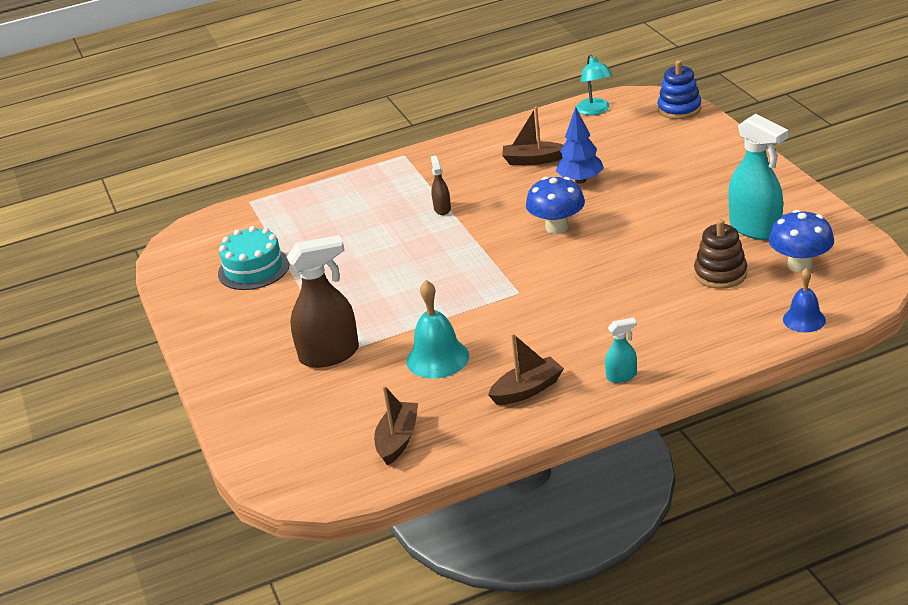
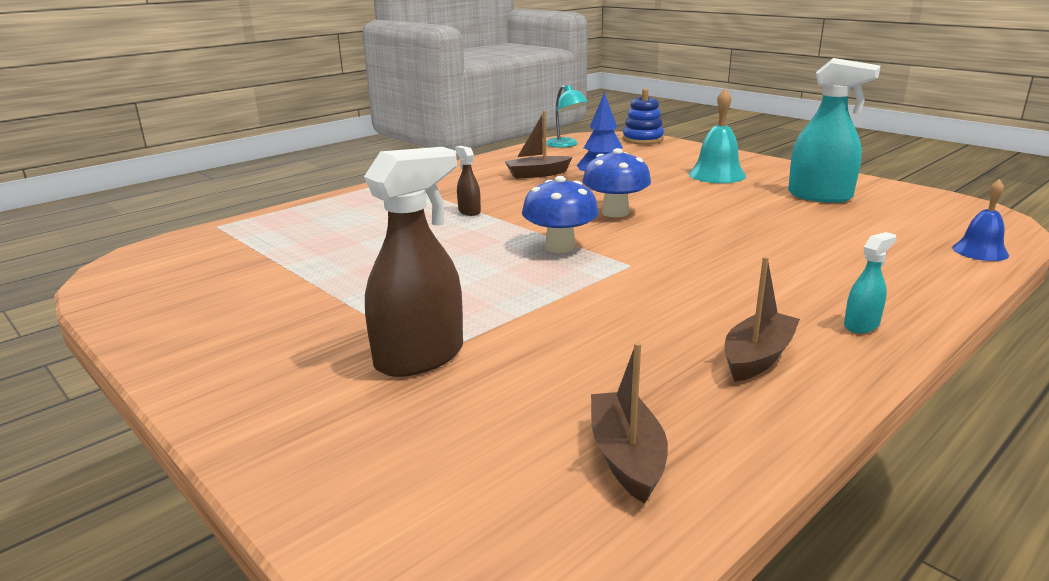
camera: 25 degrees left, 10 degrees down
turquoise cake [218,226,290,290] -> none
turquoise bell [406,280,469,379] -> turquoise bell moved to [689,88,746,183]
brown stacking toy [694,219,747,289] -> none
blue mushroom [769,210,834,273] -> blue mushroom moved to [522,176,599,253]

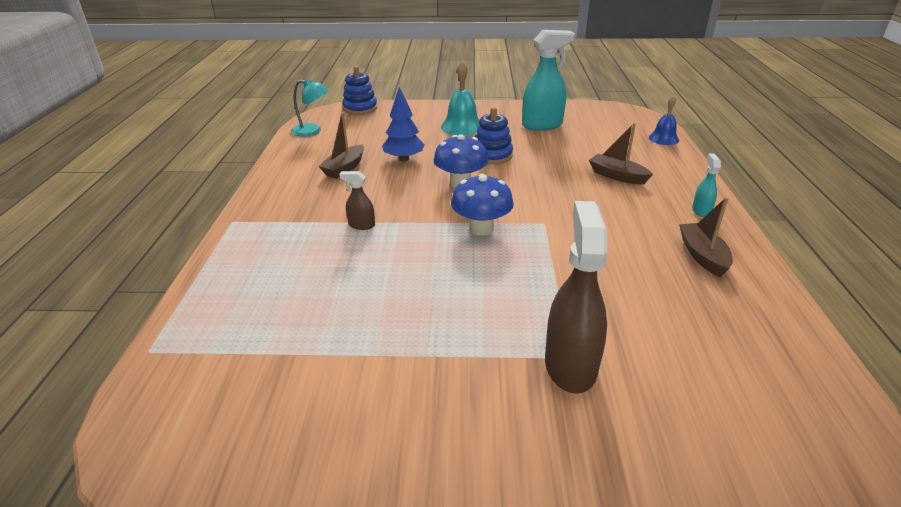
camera: 45 degrees left, 10 degrees up
brown boat [591,342,668,504] -> brown boat moved to [589,123,653,185]
none -> blue stacking toy [475,107,513,164]

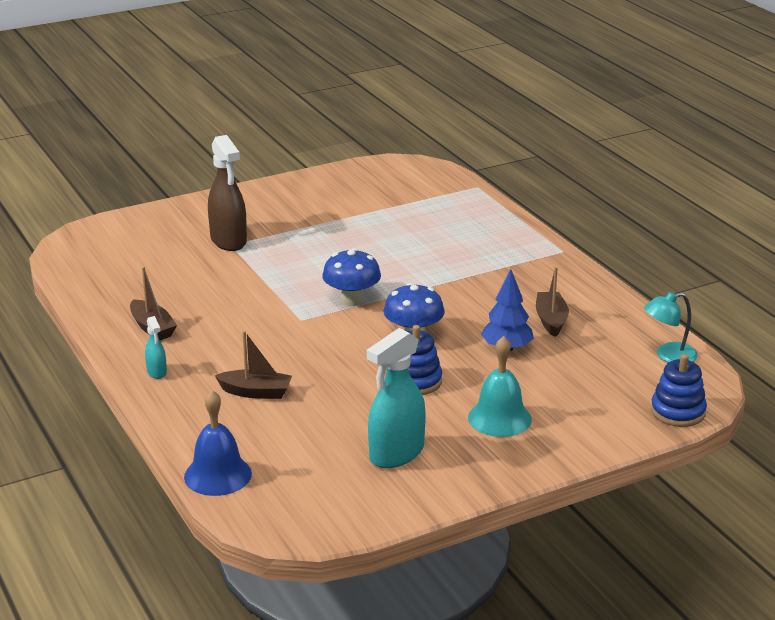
camera: 150 degrees right, 5 degrees down
brown spray bottle [339,171,375,230] -> none
blue bell [649,96,679,145] -> blue bell [184,390,252,496], size x1.54

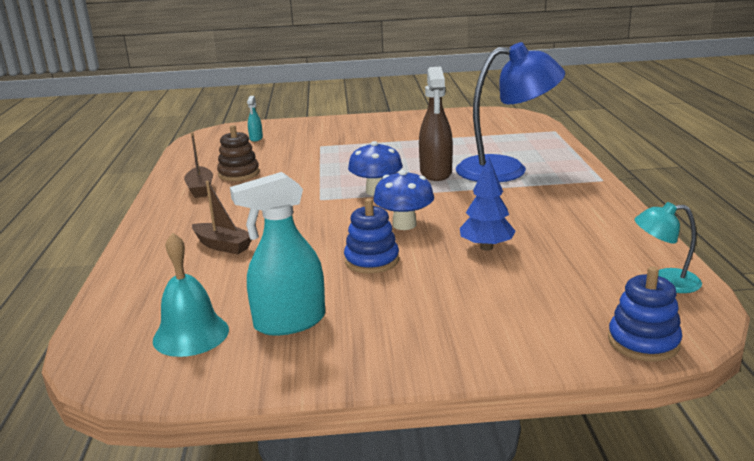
camera: 25 degrees right, 5 degrees down
turquoise spray bottle [145,316,167,379] -> turquoise spray bottle moved to [247,96,263,141]
blue bell [184,390,252,496] -> none
brown spray bottle [208,135,247,251] -> brown spray bottle moved to [419,67,453,181]
turquoise bell [468,336,532,437] -> turquoise bell moved to [153,232,229,357]
brown boat [536,267,569,337] -> none
none -> brown stacking toy [217,125,260,181]
none -> blue lamp [456,42,565,182]

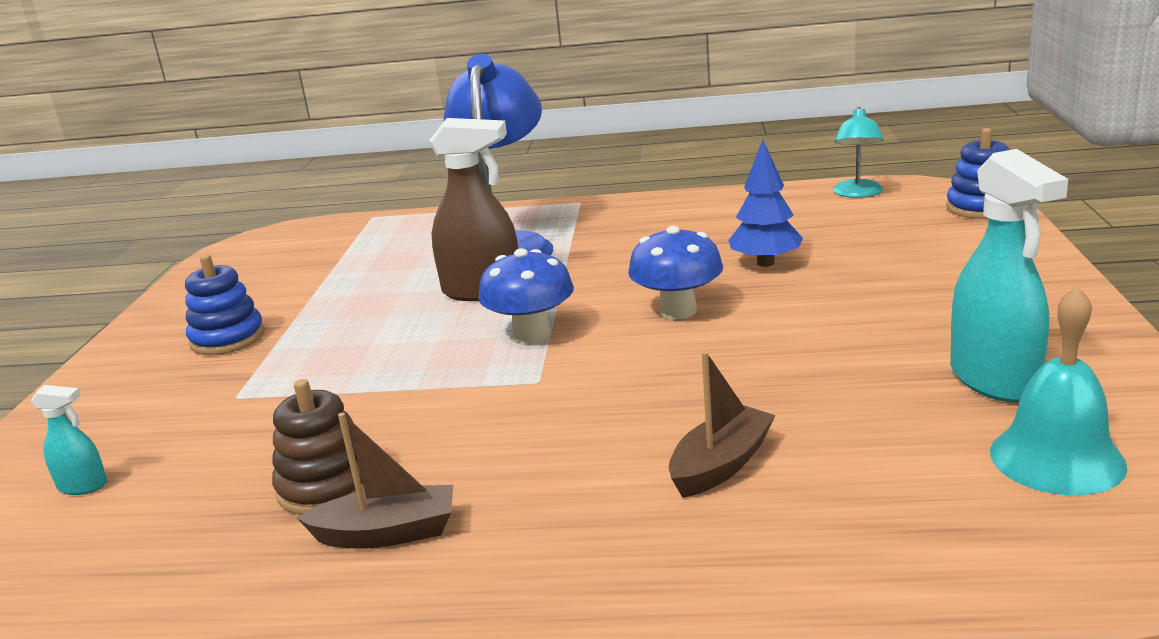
camera: 80 degrees left, 0 degrees up
blue stacking toy [344,198,399,274] -> blue stacking toy moved to [185,255,265,355]

